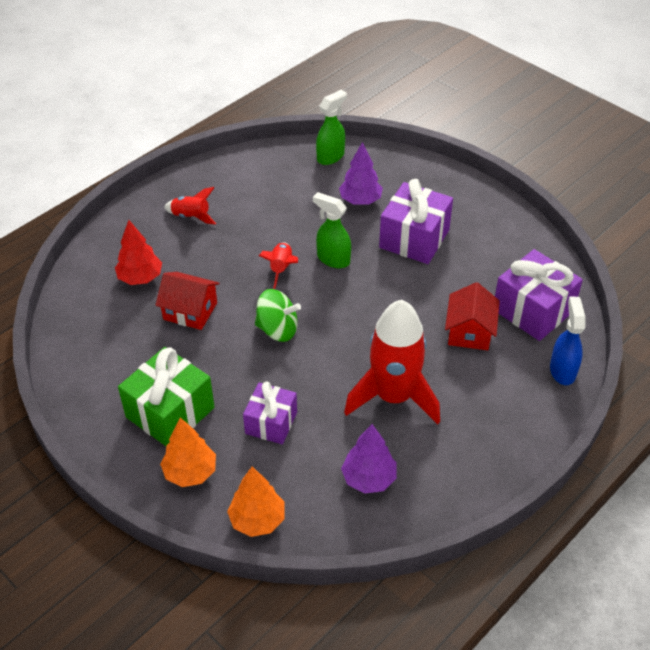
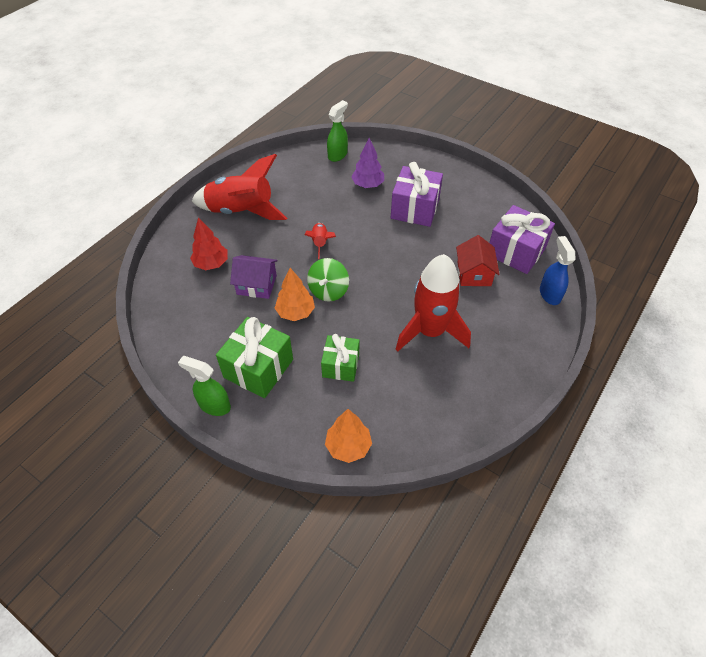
camera: 10 degrees left, 5 degrees up
red house [155,272,220,330] -> purple house [230,255,278,299]
orange tree [160,417,216,487] -> orange tree moved to [275,268,315,321]
red rocket [164,187,216,225] -> red rocket [192,154,287,220], size x2.18
purple gift [243,382,297,444] -> green gift [321,334,360,382]
green spinning top [255,289,301,342] -> green spinning top turned 105 degrees clockwise [307,258,349,302]
green spray bottle [313,192,351,268] -> green spray bottle moved to [178,356,231,416]
purple tree [341,424,397,494] -> none

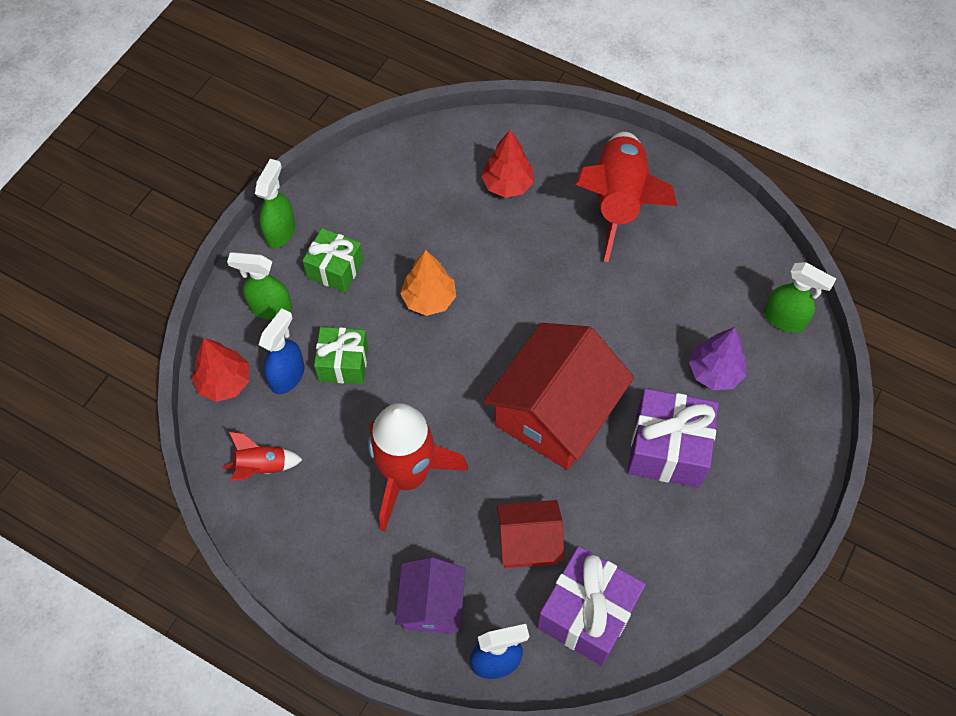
camera: 85 degrees right, 10 degrees up
green gift [216,317,293,398] -> green gift [303,228,364,293], size x0.64
purple house [230,255,278,299] -> purple house moved to [395,557,466,634]
red rocket [305,223,336,259] -> red rocket moved to [222,432,303,481]
green spinning top [307,258,349,302] -> none
orange tree [325,409,372,463] -> red tree [192,338,249,402]
none -> green spray bottle [227,252,292,320]
none -> blue spray bottle [259,308,304,394]
none -> red house [483,323,634,470]

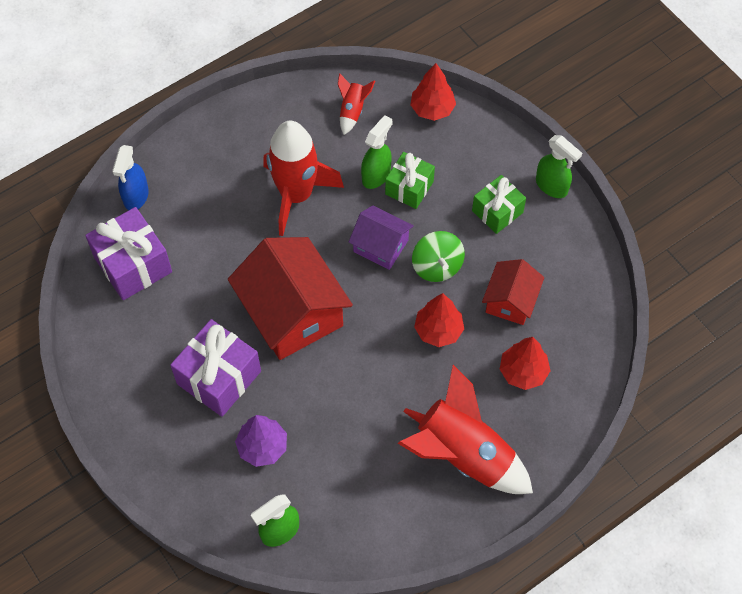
camera: 115 degrees right, 0 degrees up
green spray bottle [227,252,292,320] -> green spray bottle moved to [361,115,393,189]
blue spray bottle [259,308,304,394] -> none
purple house [395,557,466,634] -> purple house moved to [348,205,414,270]
orange tree [400,250,456,316] -> green spinning top [412,231,465,282]
red house [497,500,564,568] -> red house moved to [482,259,544,325]
none -> red tree [414,293,464,347]

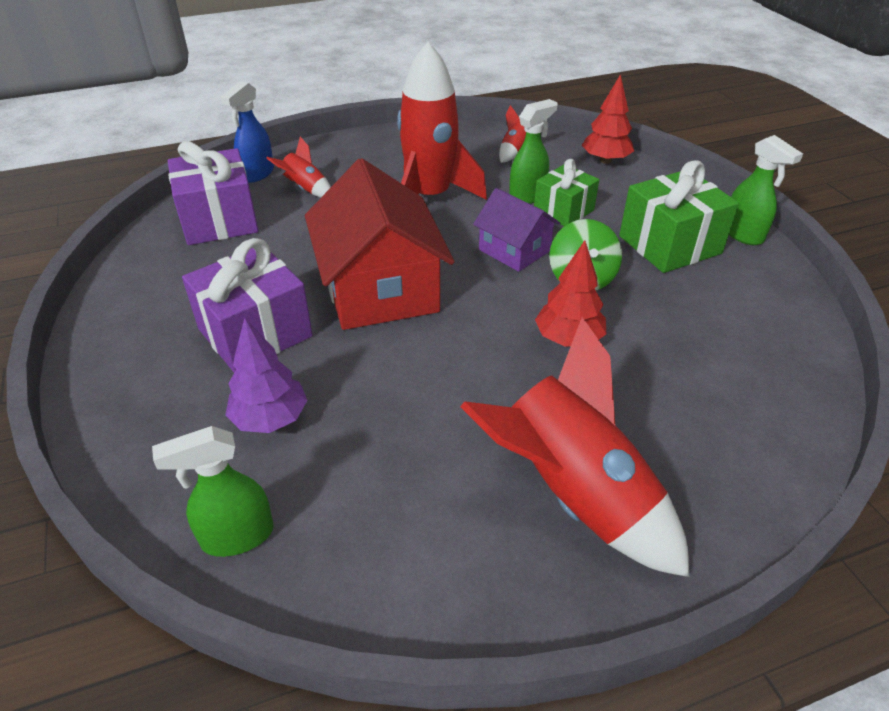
camera: 15 degrees right, 20 degrees down
green gift [472,175,526,234] -> green gift [619,160,739,273], size x1.55
red house [482,259,544,325] -> none
red tree [500,337,550,390] -> none
none -> red rocket [266,137,331,198]

